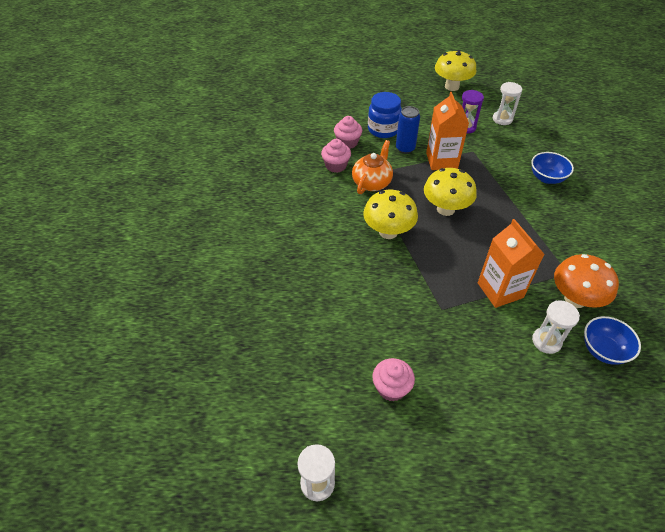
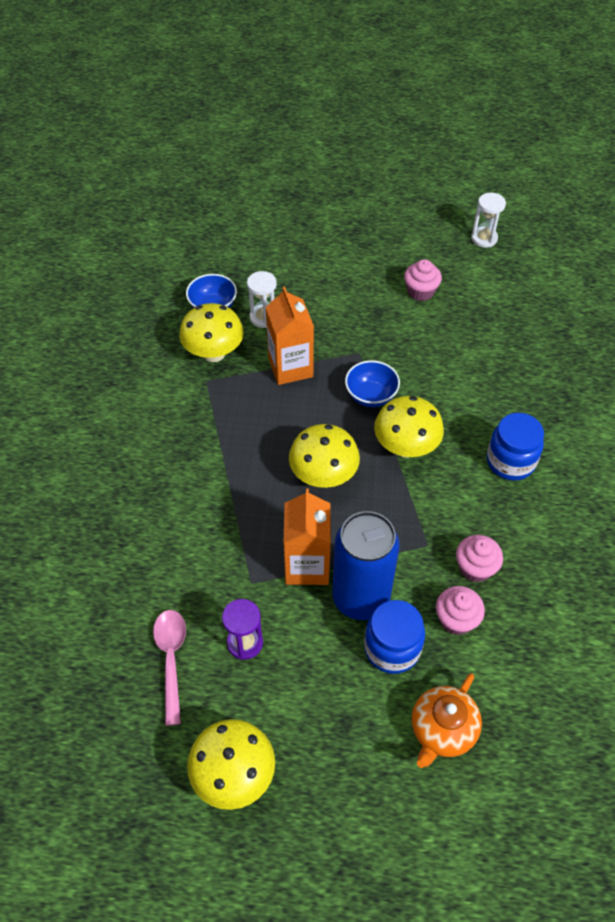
camera: 175 degrees left, 5 degrees up
orange teapot [352,140,393,194] -> orange teapot moved to [412,673,482,768]
blue can [396,106,420,154] -> blue can [332,511,400,620], size x1.76
white hourglass [493,82,522,125] -> pink spoon [153,610,186,726]
blue bowl [531,152,574,184] -> blue bowl moved to [345,360,400,407]
orange mushroom [554,254,619,308] -> yellow mushroom [179,303,244,362]
none -> blue jar [487,413,544,481]

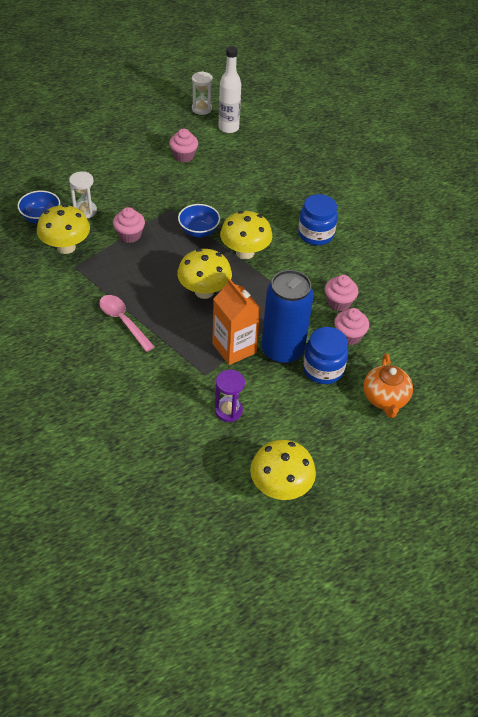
camera: 35 degrees left, 5 degrees down
pink spoon [153,610,186,726] -> pink spoon moved to [99,295,155,352]
orange carton [266,286,314,385] -> pink cupcake [113,207,145,243]
none -> white bottle [219,46,241,133]

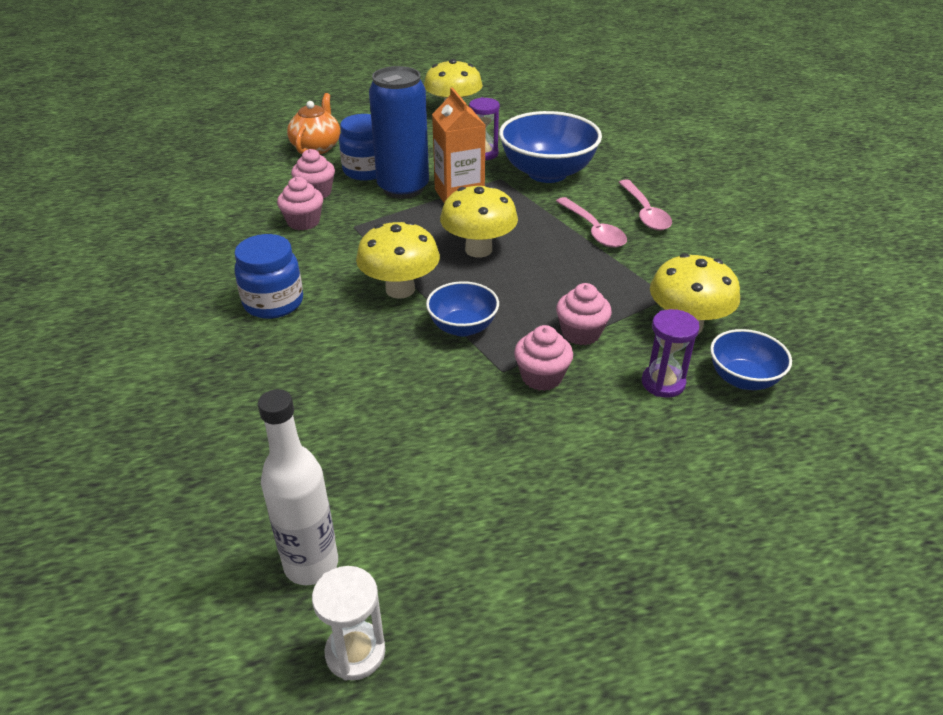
camera: 165 degrees left, 10 degrees down
white hourglass [69,171,97,218] -> purple hourglass [642,309,700,398]
pink cupcake [169,129,198,162] -> pink cupcake moved to [514,325,573,391]
none -> blue bowl [499,111,602,183]
none -> pink spoon [619,179,672,230]

